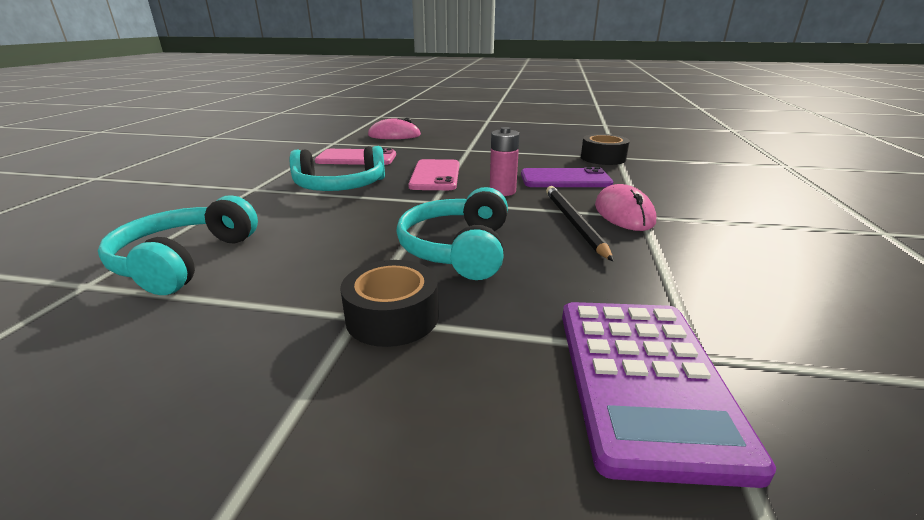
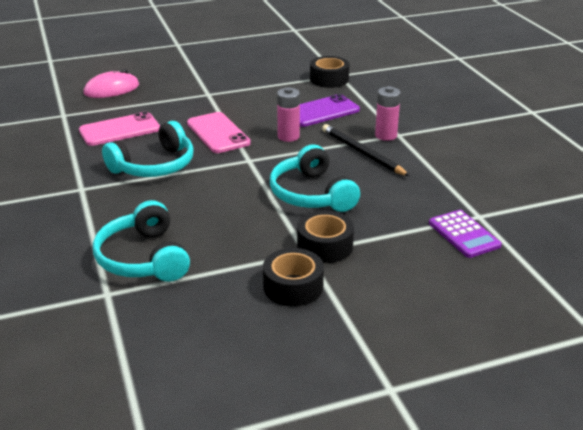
camera: 30 degrees left, 5 degrees up
purple calculator [562,302,776,488] -> purple calculator [429,210,502,258], size x0.61
pink mouse [595,184,656,231] -> pink battery [375,86,401,141]
none -> black tape [263,248,324,306]

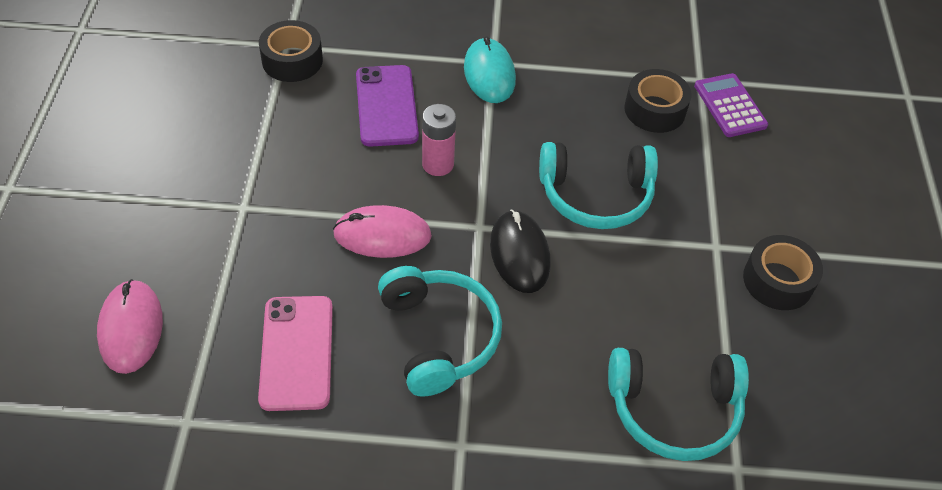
camera: 70 degrees left, 20 degrees up
pink phone [187,112,251,153] -> pink mouse [333,205,432,258]
black tape [297,211,354,263] -> black tape moved to [624,69,692,133]
black pencil [322,124,410,176] -> none
pink battery [375,86,401,141] -> turquoise mouse [464,36,516,103]
purple calculator [429,210,502,258] -> purple calculator turned 105 degrees counterclockwise [694,73,768,137]
none -> black mouse [490,209,551,293]

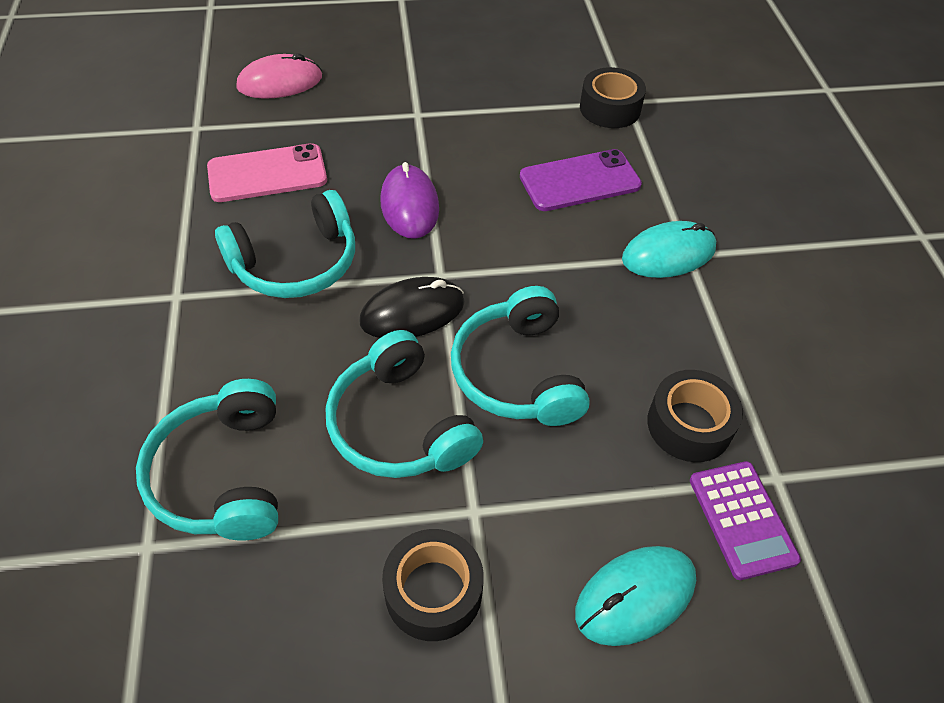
camera: 80 degrees right, 0 degrees up
pink mouse [333,205,432,258] -> purple mouse [380,162,439,239]
pink battery [422,104,456,176] -> none
purple calculator [694,73,768,137] -> purple calculator turned 105 degrees clockwise [690,461,801,580]
none -> turquoise headphones [326,330,483,478]
none -> turquoise mouse [575,546,696,646]

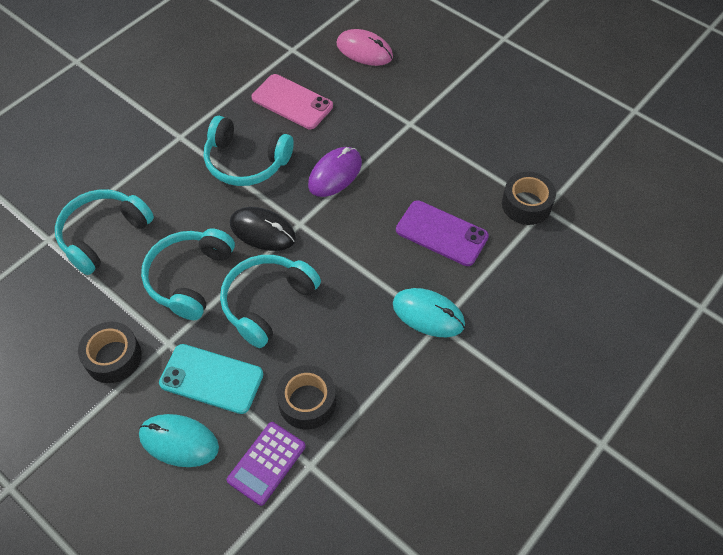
camera: 50 degrees right, 5 degrees up
none -> turquoise phone [159,344,263,414]

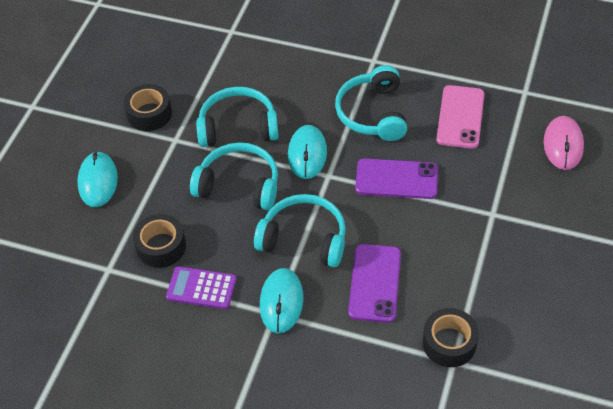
camera: 70 degrees right, 5 degrees down
turquoise headphones [55,189,154,275] -> turquoise headphones moved to [254,194,346,267]
turquoise phone [159,344,263,414] -> none
purple calculator [227,422,306,506] -> purple calculator moved to [166,266,237,309]
black mouse [230,207,296,251] -> turquoise mouse [288,125,327,179]
purple mouse [308,147,362,197] -> purple phone [355,158,438,199]

